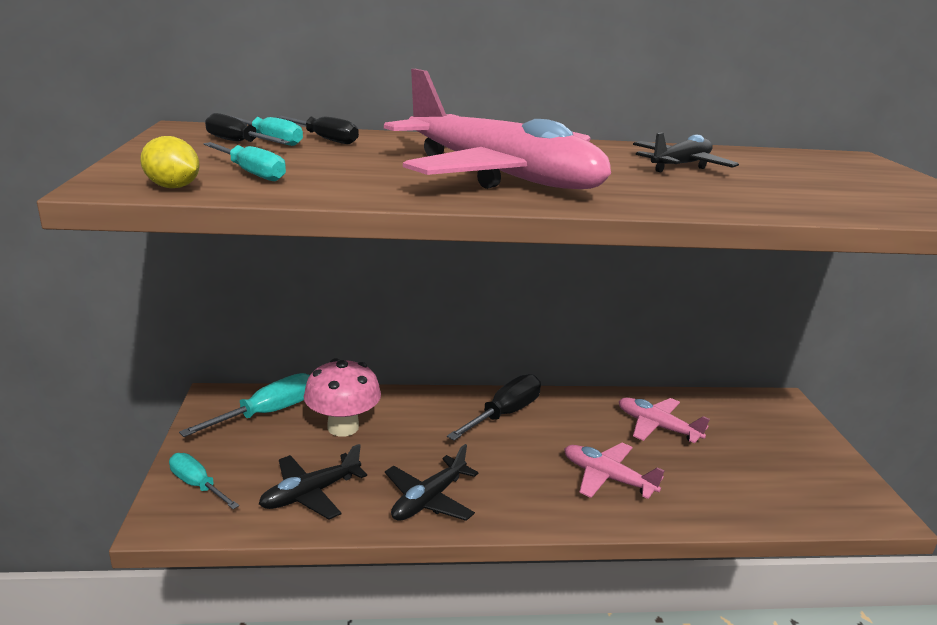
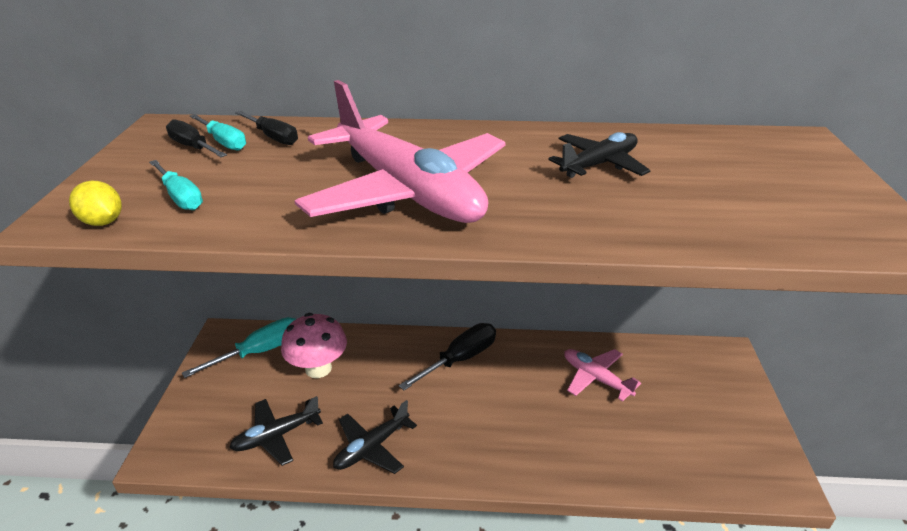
camera: 10 degrees right, 10 degrees up
turquoise screwdriver [169,453,239,509] -> none
pink plane [564,443,665,499] -> none

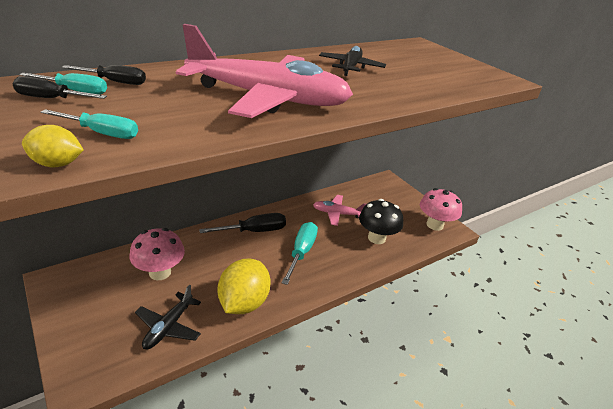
camera: 40 degrees left, 0 degrees up
turquoise screwdriver [182,317,296,378] -> turquoise screwdriver moved to [282,222,318,285]
black plane [333,400,417,474] -> yellow lemon [218,259,271,314]
black screwdriver [399,323,496,390] -> black screwdriver turned 60 degrees clockwise [199,213,286,233]
none -> black mushroom [359,199,403,244]
none -> pink mushroom [420,188,462,231]

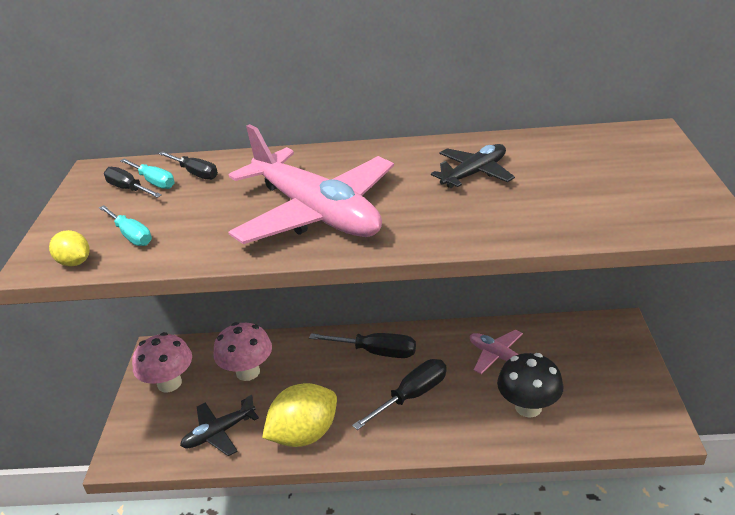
camera: 40 degrees right, 0 degrees up
turquoise screwdriver [282,222,318,285] -> black screwdriver [352,359,447,430]
pink mushroom [420,188,462,231] -> pink mushroom moved to [132,332,192,393]

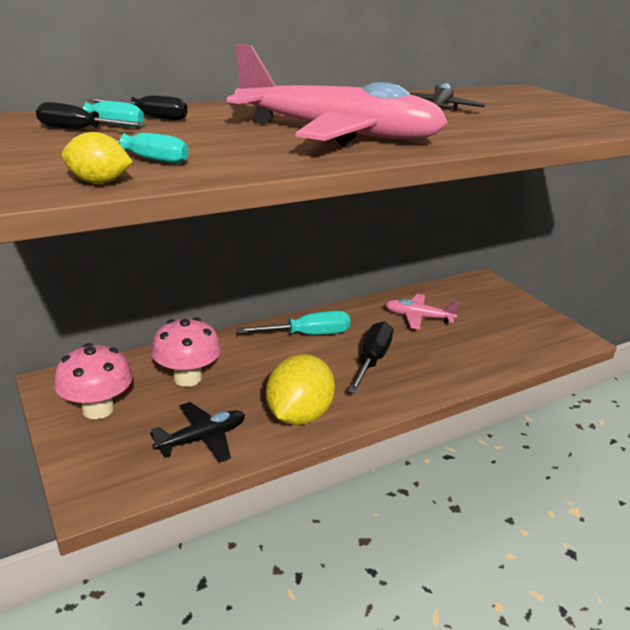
camera: 35 degrees left, 5 degrees down
black plane [180,395,259,456] -> black plane turned 150 degrees counterclockwise [150,402,245,463]
black screwdriver [309,333,416,358] -> turquoise screwdriver [237,311,351,335]
black mushroom [497,353,564,418] -> none

